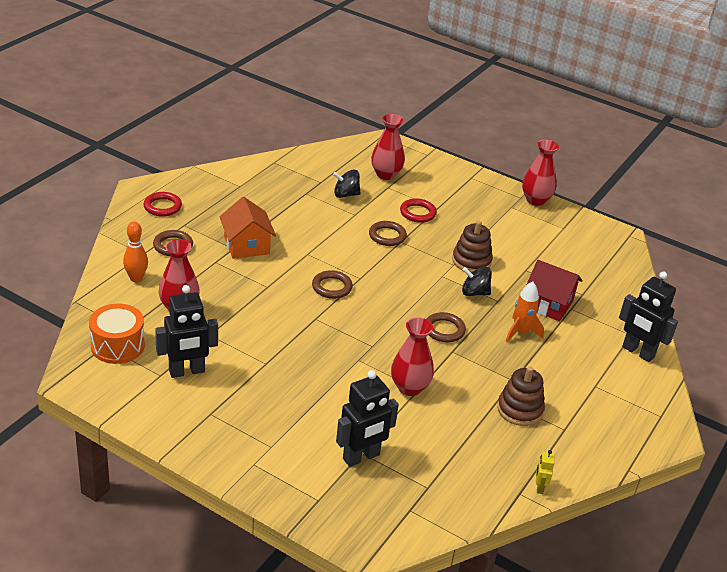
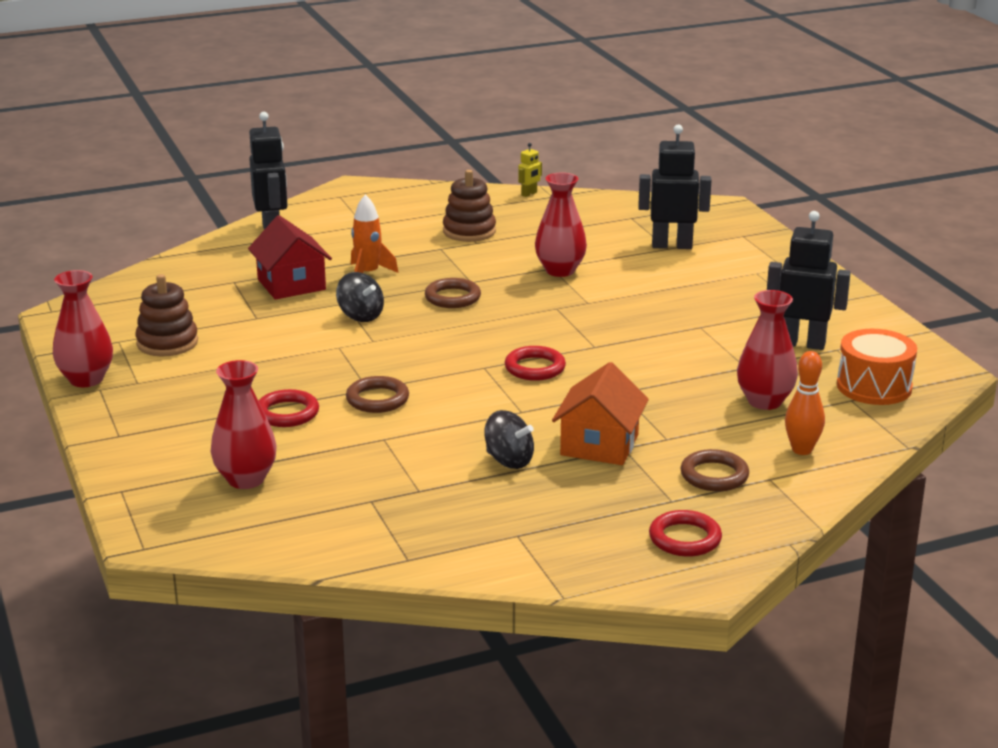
camera: 140 degrees left, 10 degrees down
brown ring [312,270,353,299] -> red ring [505,346,566,381]
black spinning top [333,170,361,198] -> black spinning top moved to [484,410,534,469]
brown stacking toy [452,221,493,273] -> brown stacking toy moved to [136,274,198,356]

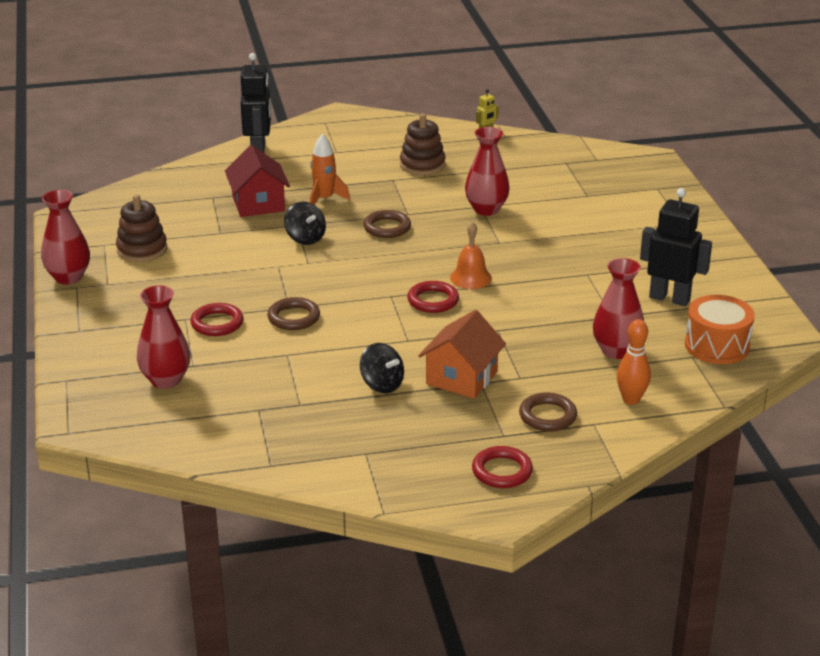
camera: 10 degrees right, 5 degrees up
black robot [638,125,712,249] -> none
none -> orange bell [450,222,492,289]

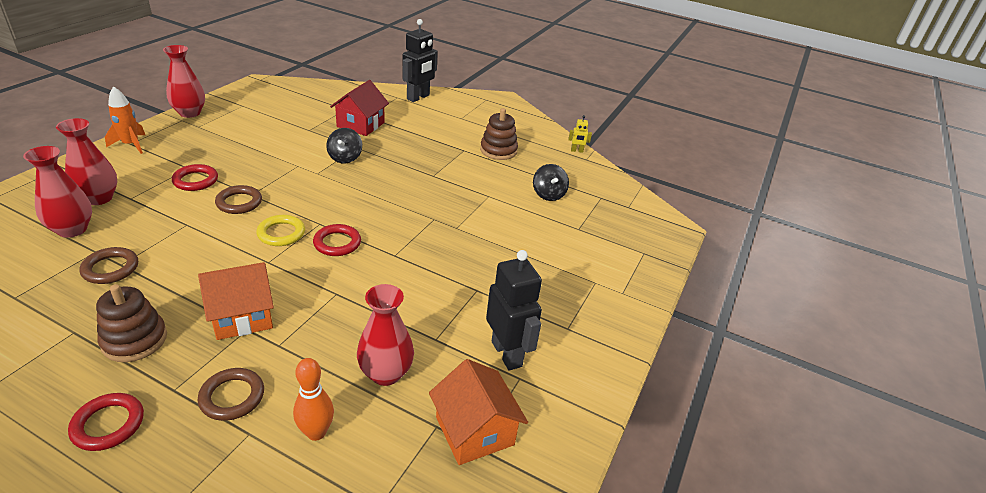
camera: 35 degrees right, 5 degrees up
brown stacking toy [116,194,167,262] -> brown stacking toy moved to [96,284,167,362]
orange rocket [310,134,350,205] -> orange rocket moved to [105,86,145,154]
black spinning top [360,343,404,393] -> black spinning top moved to [533,164,569,201]
brown ring [363,210,411,238] -> brown ring moved to [80,247,138,284]
orange bell [450,222,492,289] -> none
red vase [465,127,510,216] -> red vase moved to [23,146,92,238]
orange drum [685,295,755,364] -> orange house [429,359,528,465]
none -> yellow ring [256,215,305,246]

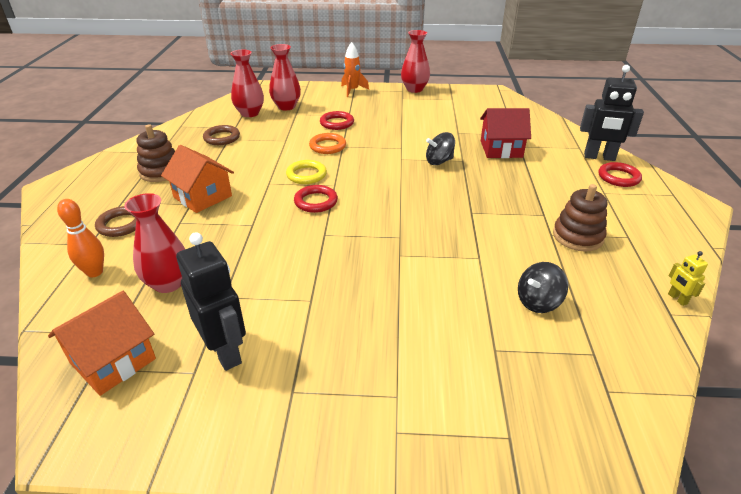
camera: 70 degrees right, 0 degrees up
red ring [68,393,144,451] -> red ring moved to [598,162,642,187]
brown ring [215,185,262,214] -> orange ring [309,133,346,154]
black robot [486,250,542,371] -> black robot turned 75 degrees counterclockwise [176,232,246,371]

